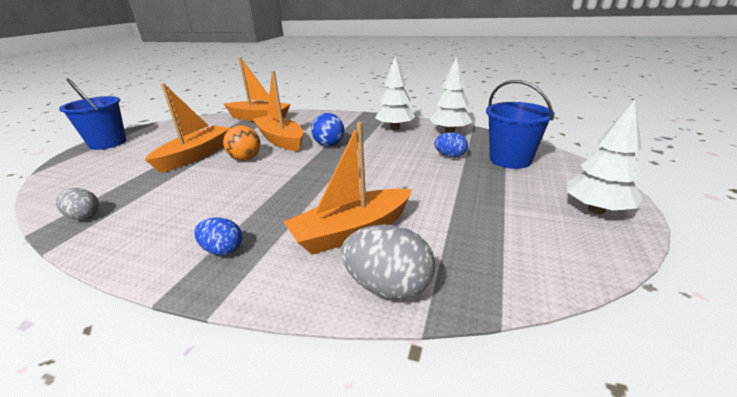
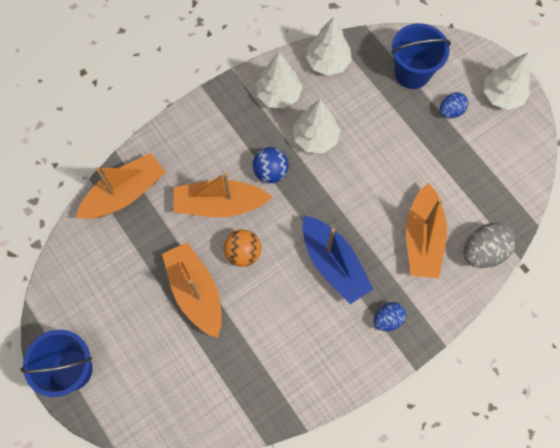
camera: 55 degrees left, 40 degrees up
grey egg [56,188,99,220] -> none
blue egg [434,132,468,158] -> blue egg moved to [440,92,468,118]
none -> white tree [293,99,341,153]
none -> blue boat [302,215,373,304]

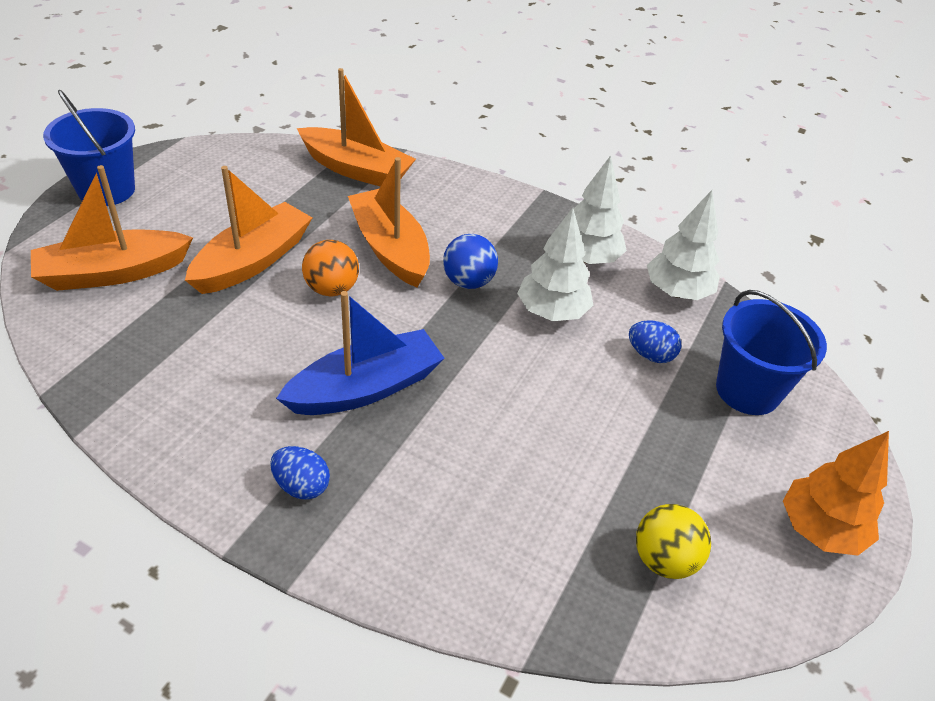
camera: 60 degrees right, 25 degrees down
blue boat [302,215,373,304] -> blue boat turned 150 degrees counterclockwise [276,291,445,415]
orange boat [406,182,447,279] -> orange boat moved to [31,165,193,291]
blue egg [440,92,468,118] -> blue egg moved to [629,320,681,363]
grey egg [463,223,515,268] -> none
white tree [483,53,531,110] -> orange tree [783,431,889,556]
none -> yellow ball [636,504,711,579]

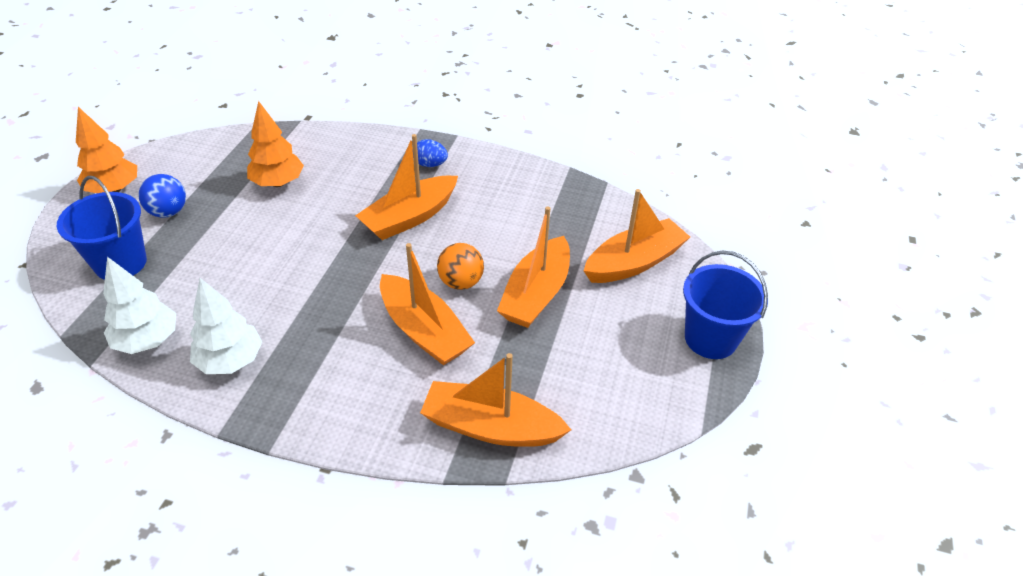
camera: 170 degrees right, 0 degrees up
blue boat [276,291,445,415] -> orange boat [355,134,458,240]
blue ball [443,234,498,289] -> blue ball moved to [138,174,186,218]
white tree [517,208,593,321] -> none
blue egg [629,320,681,363] -> none
yellow ball [636,504,711,579] -> none
none -> orange tree [247,101,304,187]

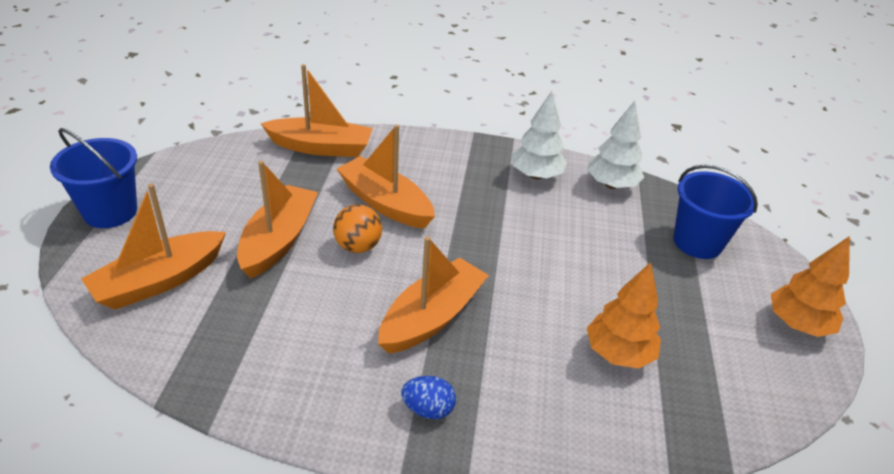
camera: 170 degrees right, 5 degrees down
blue ball [138,174,186,218] -> none

